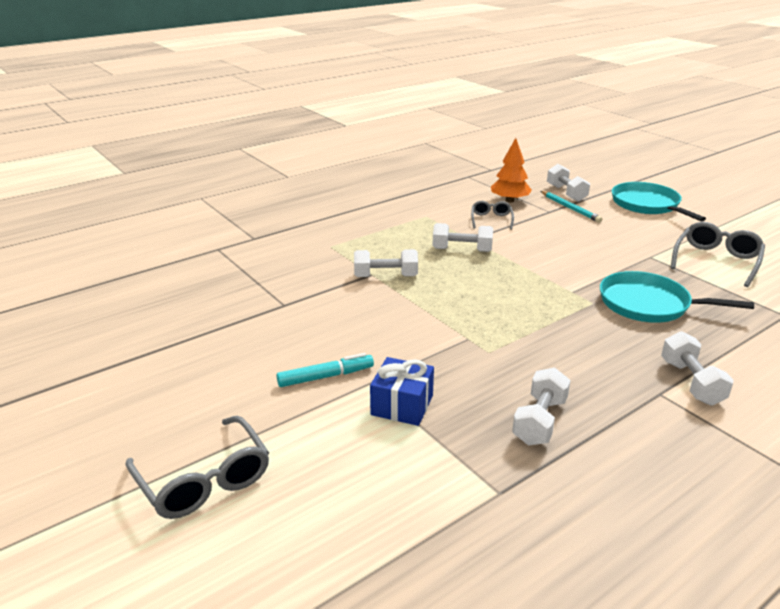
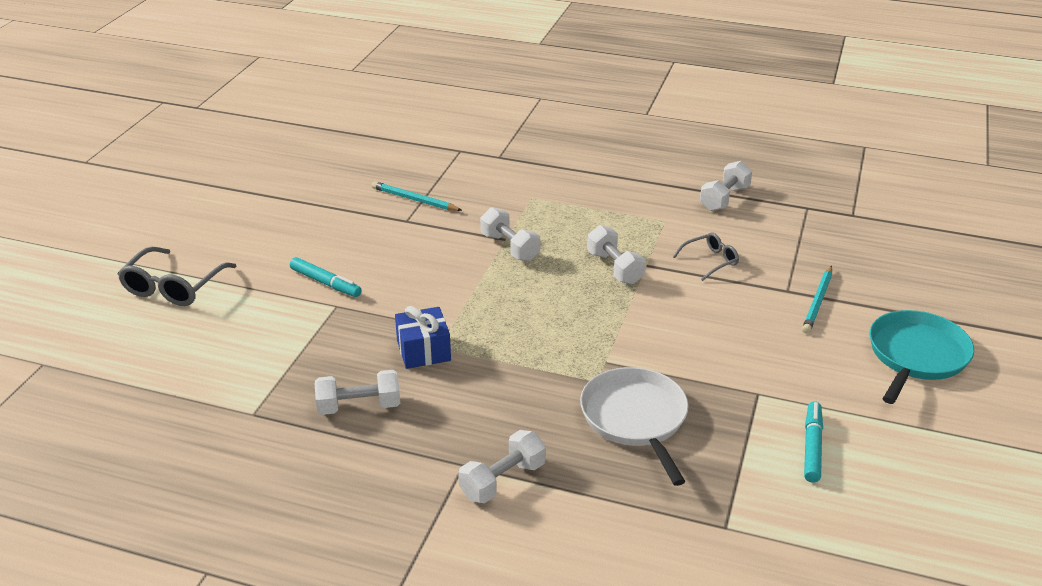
camera: 55 degrees right, 5 degrees up
blue gift [370,357,434,426] -> blue gift moved to [395,306,451,369]
orange tree [491,138,532,203] -> none
white dumbbell [547,164,590,202] -> white dumbbell moved to [700,161,752,211]
turquoise pan [600,271,754,323] -> white pan [580,367,689,486]
grey glasses [671,222,765,287] -> turquoise marker [804,401,823,483]
none -> turquoise pencil [372,181,462,211]

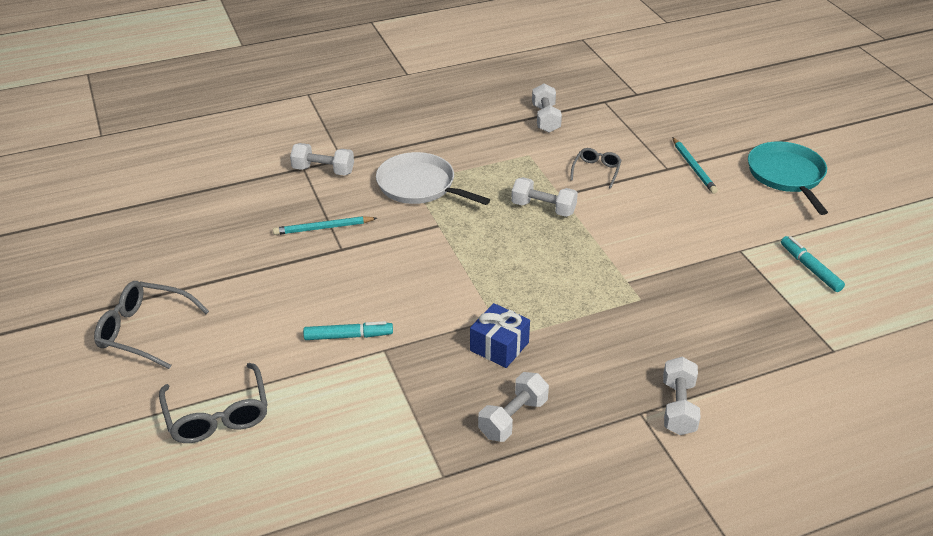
camera: 40 degrees left, 5 degrees up
white dumbbell [480,207,540,262] -> white dumbbell moved to [290,143,354,176]
white pan [580,367,689,486] -> white pan moved to [376,152,490,205]
none -> grey glasses [94,281,209,369]

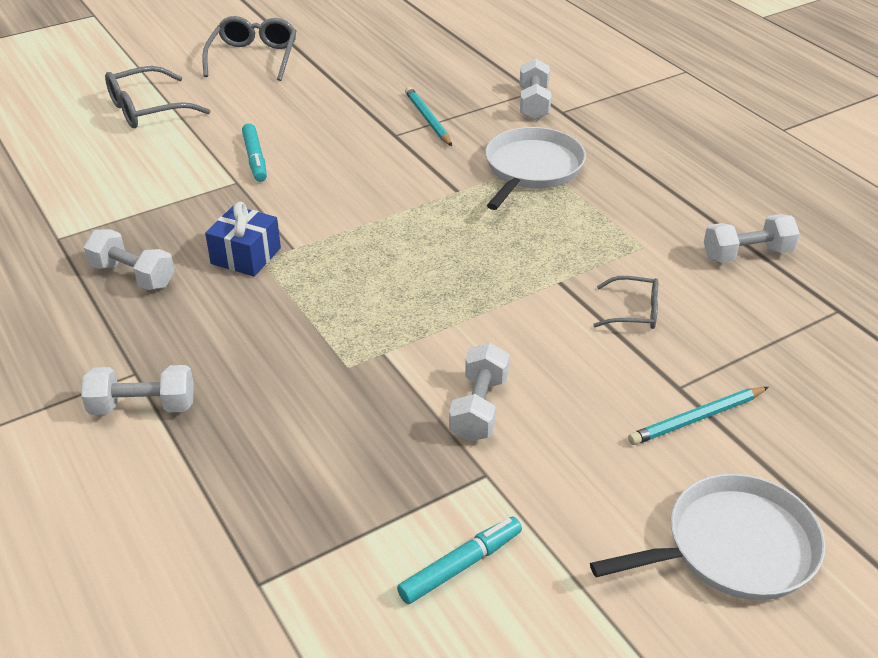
camera: 80 degrees right, 0 degrees up
white dumbbell [511,177,578,217] -> white dumbbell moved to [449,343,509,442]
turquoise pan [748,141,828,215] -> white pan [590,473,825,600]

